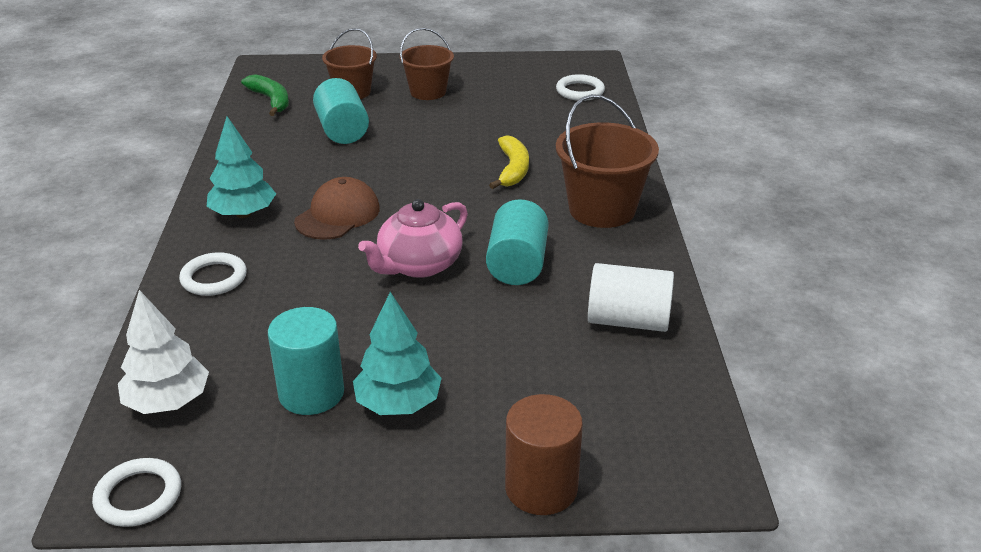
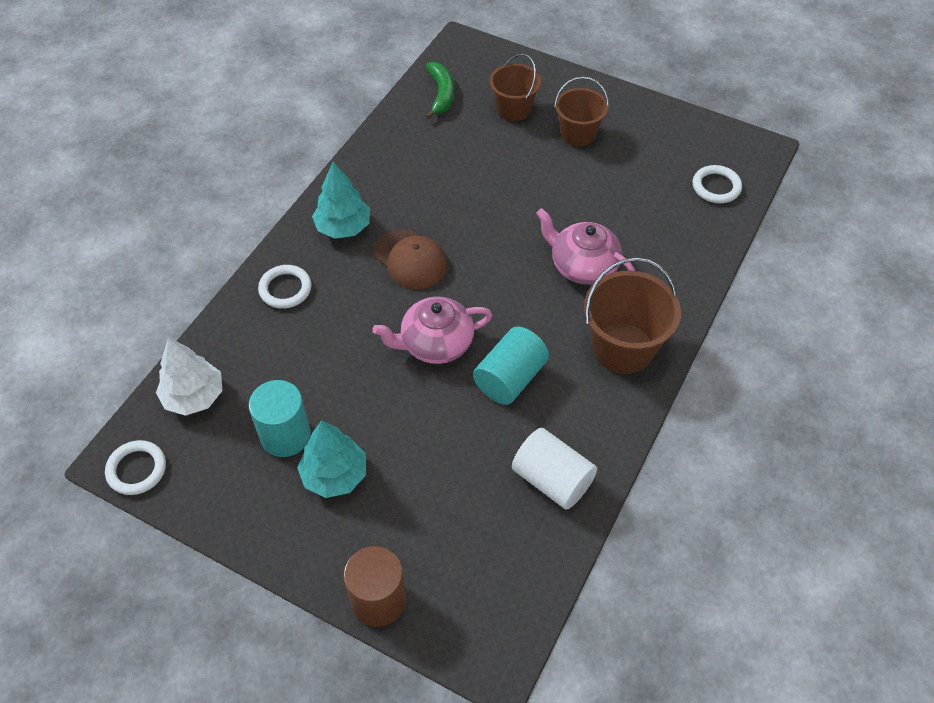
camera: 30 degrees right, 20 degrees up
brown cap [294,177,380,240] -> brown cap turned 75 degrees clockwise [374,229,447,289]
turquoise cylinder [313,78,369,144] -> none
yellow banana [489,135,529,189] -> pink teapot [536,208,635,285]

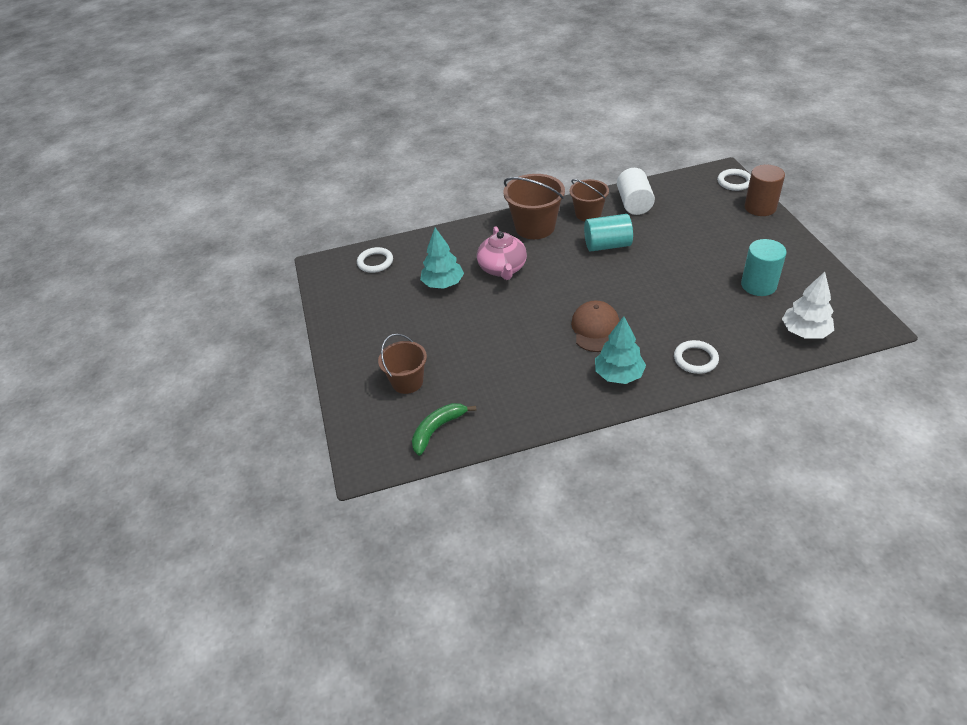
camera: 130 degrees left, 10 degrees down
white ring [105,440,166,495] -> white ring moved to [717,169,751,191]
turquoise tree [297,420,366,498] -> turquoise tree moved to [420,228,464,289]
pink teapot [372,296,492,364] -> none
brown bucket [554,77,609,147] -> brown bucket moved to [570,179,609,221]

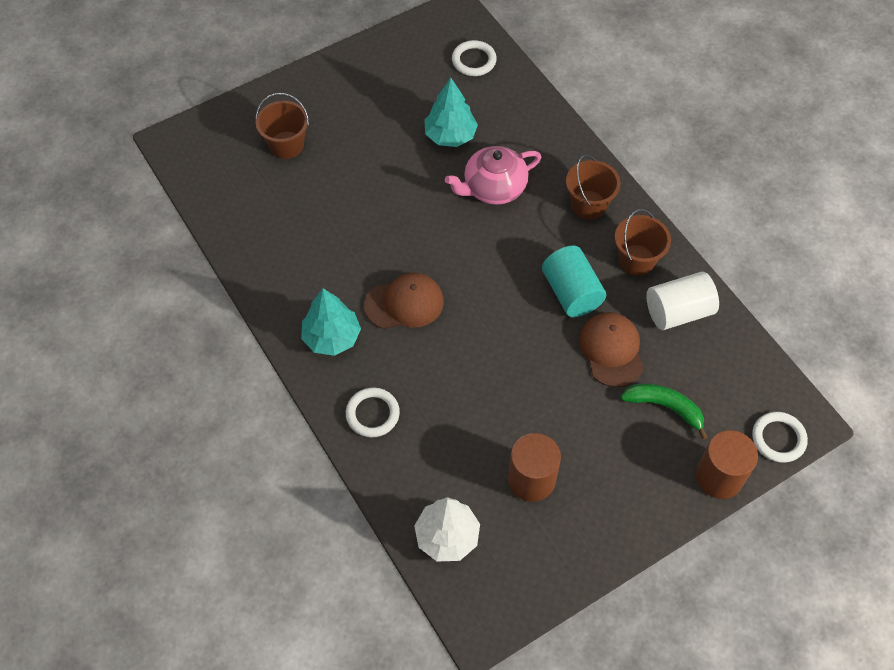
camera: 70 degrees right, 15 degrees up
green banana [412,403,477,456] -> green banana moved to [620,384,708,440]
brown bucket [503,174,565,239] -> brown bucket [566,155,620,220], size x0.66
turquoise cylinder [741,239,787,296] -> brown cylinder [508,433,561,502]
none -> brown cap [579,312,643,387]

